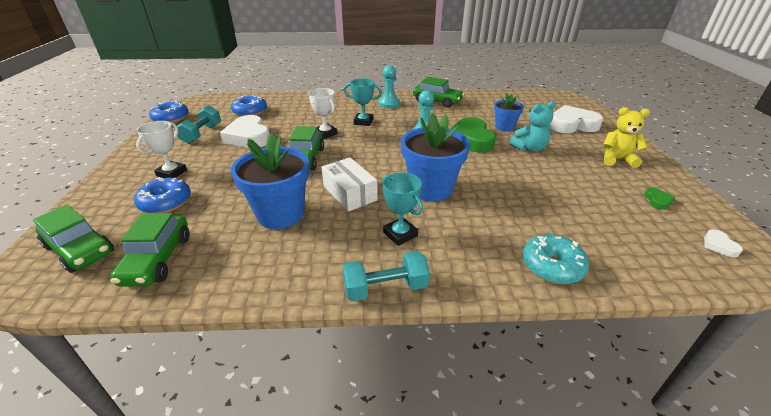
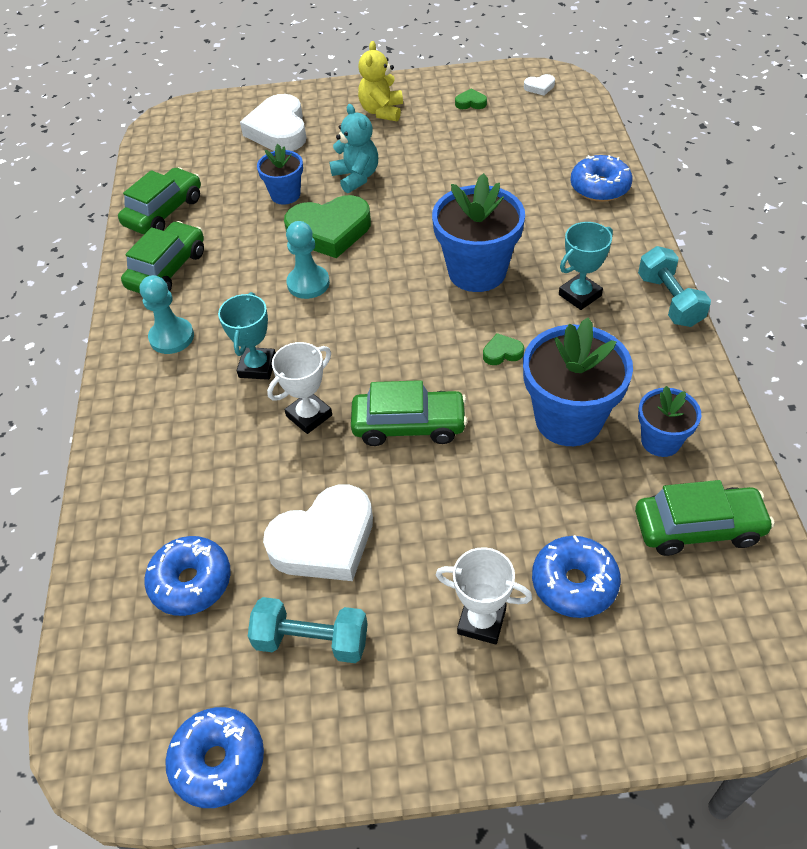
camera: 90 degrees left, 15 degrees up
green car [33,205,114,273] -> green car moved to [118,167,201,234]
white box [322,157,378,212] -> green heart [483,333,524,365]
turquoise donut [523,234,589,284] -> blue donut [570,155,632,202]
none -> blue flower pot [638,386,701,457]

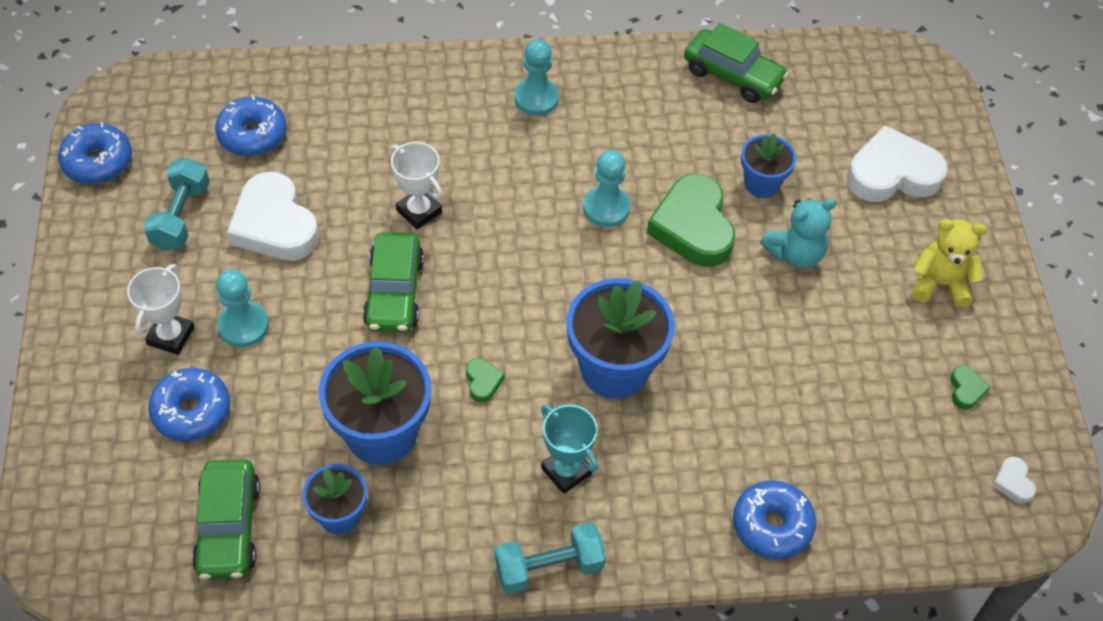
camera: 85 degrees right, 5 degrees up
green car [121,221,204,293] -> none
turquoise trophy [218,292,276,380] -> none
none -> turquoise pawn [216,270,269,347]

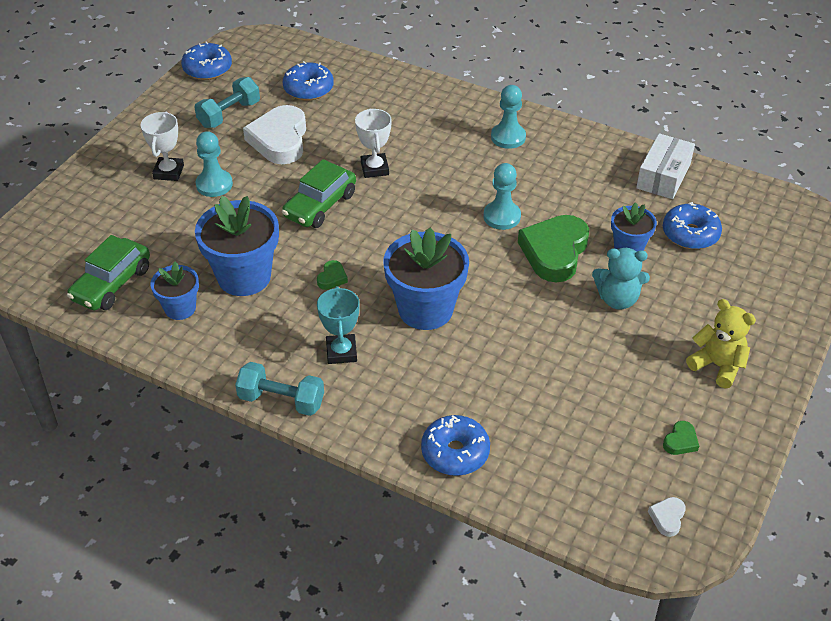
camera: 35 degrees right, 10 degrees down
white trophy [127,264,194,355] -> white trophy turned 45 degrees counterclockwise [141,112,184,181]
blue donut [148,368,230,441] -> blue donut moved to [663,202,722,249]
green car [684,23,789,103] -> white box [636,133,695,199]
white heart [847,125,948,202] -> none

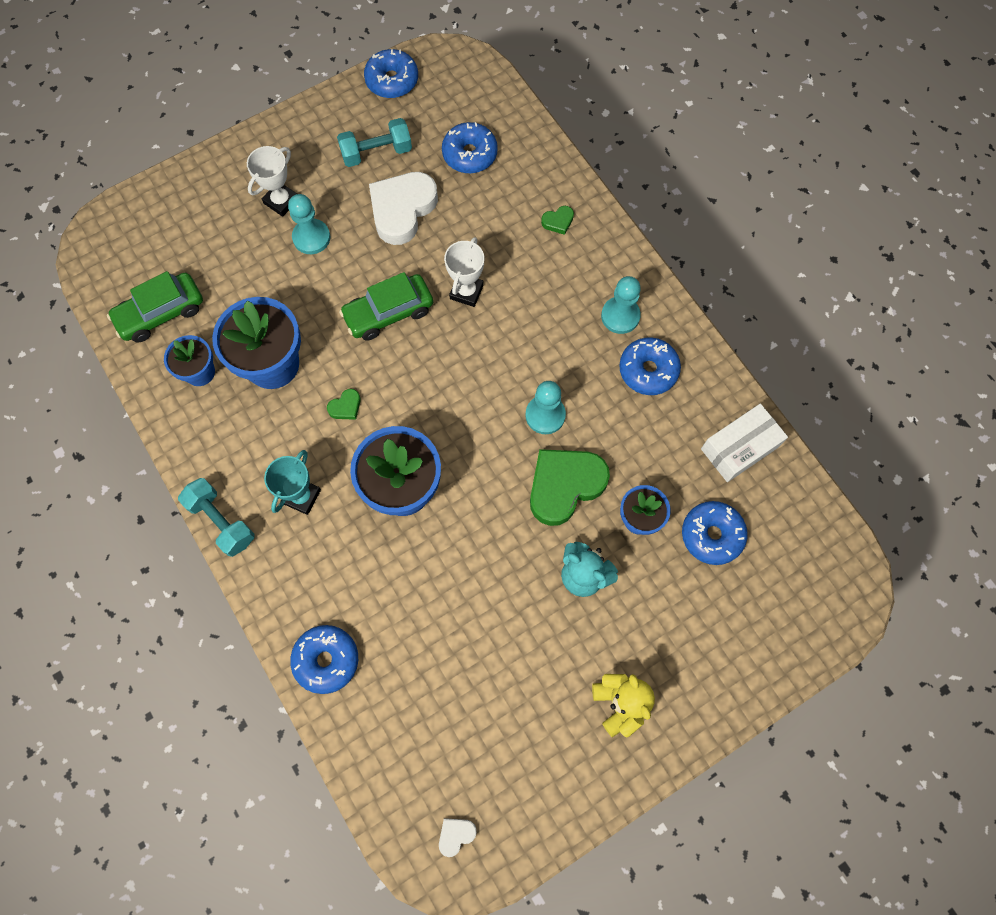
camera: 30 degrees right, 25 degrees up
green heart [663,421,699,455] -> green heart moved to [541,206,574,235]
none -> blue donut [619,337,681,395]

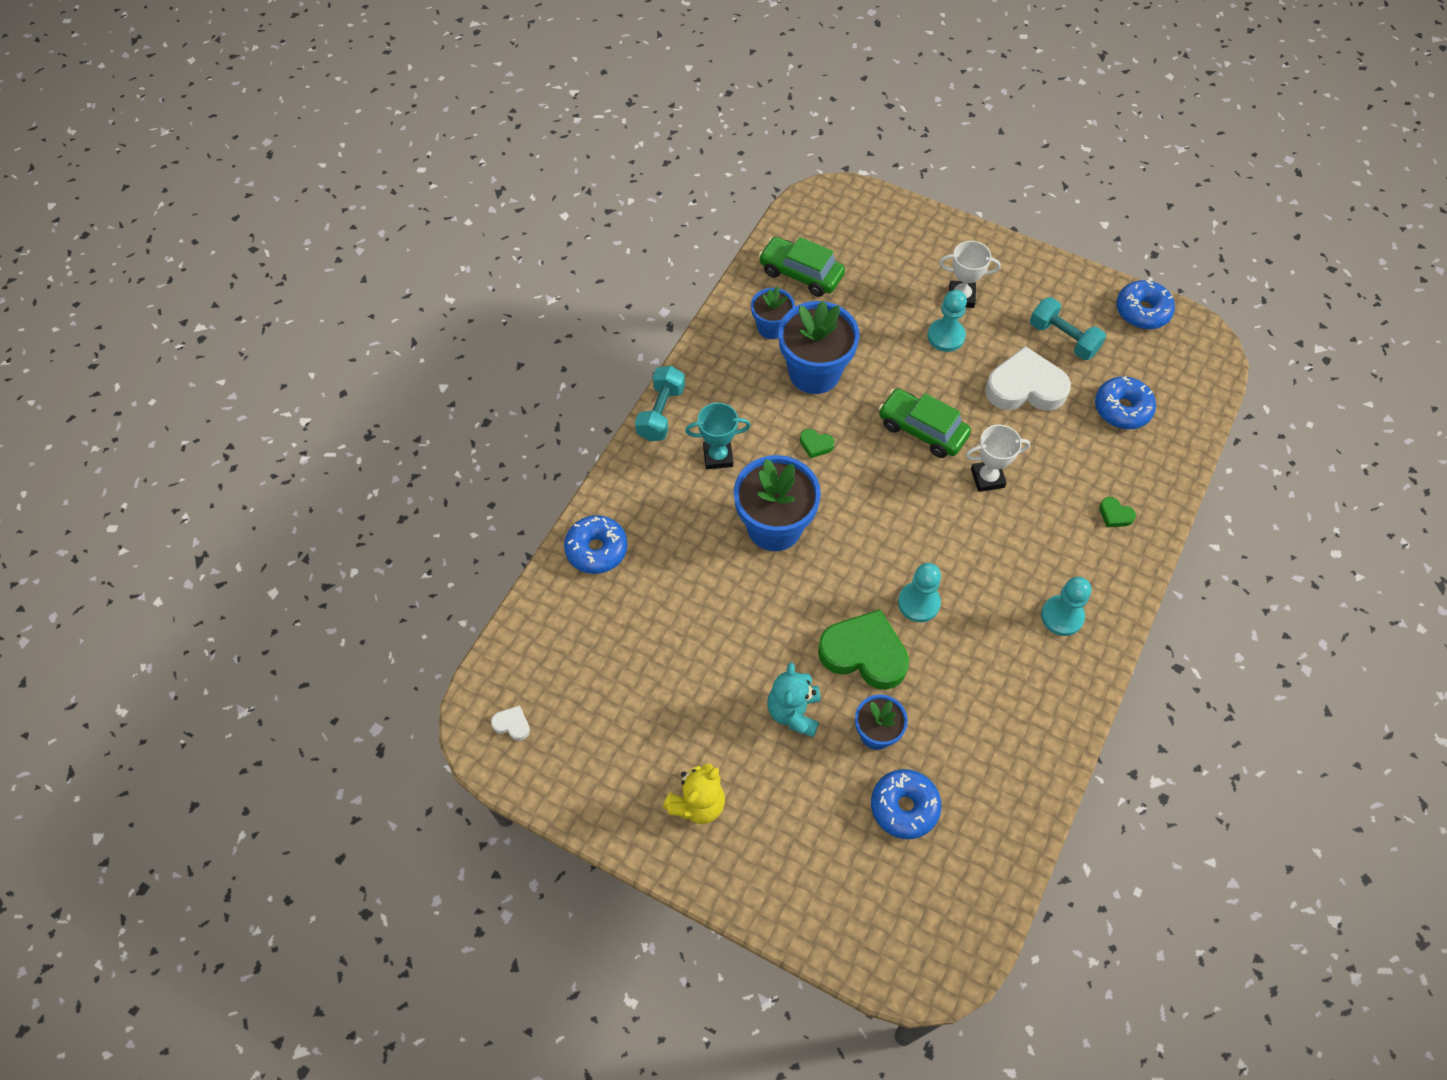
camera: 60 degrees right, 10 degrees down
blue donut [619,337,681,395] -> none
white box [701,404,788,482] -> none

